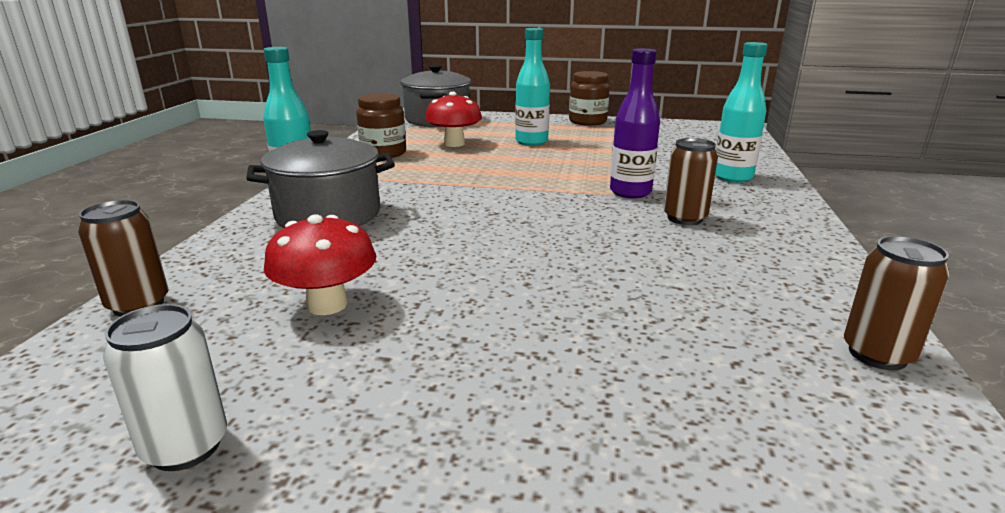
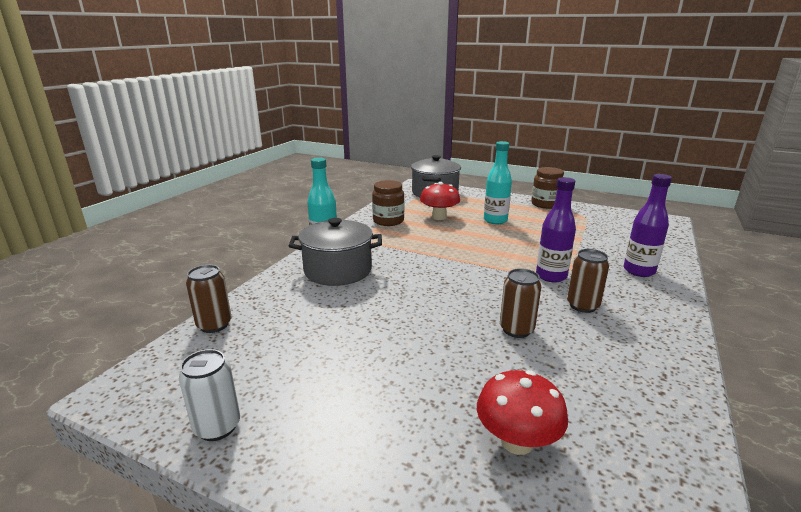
camera: 15 degrees right, 0 degrees up
red mushroom [264,214,376,315] -> red mushroom moved to [477,370,568,455]
turquoise bottle [715,42,768,182] -> purple bottle [624,174,672,277]
brown can [844,236,950,370] -> brown can moved to [500,268,541,338]

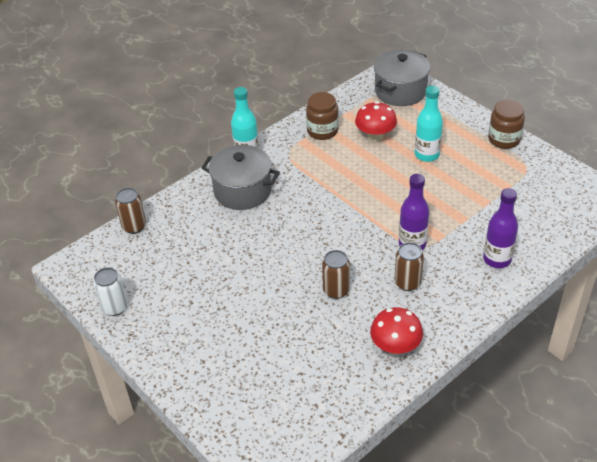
camera: 25 degrees right, 20 degrees up
red mushroom [477,370,568,455] -> red mushroom moved to [370,307,423,355]

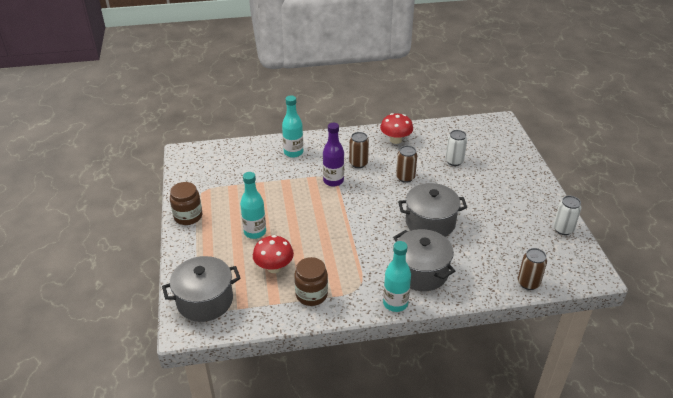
camera: 150 degrees left, 5 degrees down
purple bottle [483,188,518,268] -> turquoise bottle [282,95,303,158]
none -> grey pot [398,183,467,237]
none -> white can [445,130,467,166]

